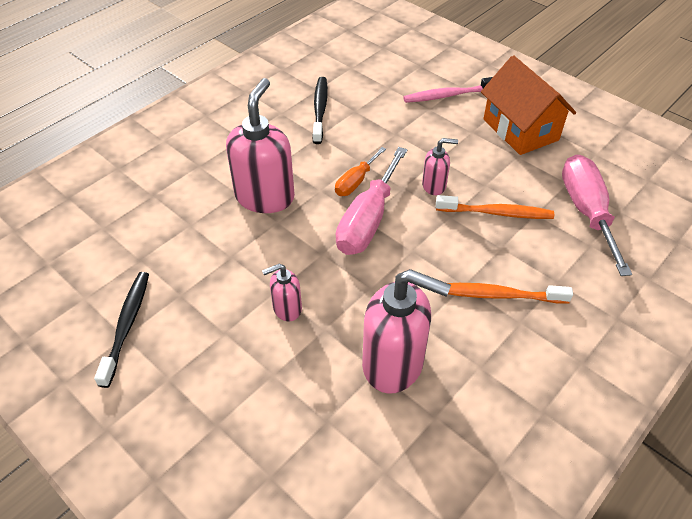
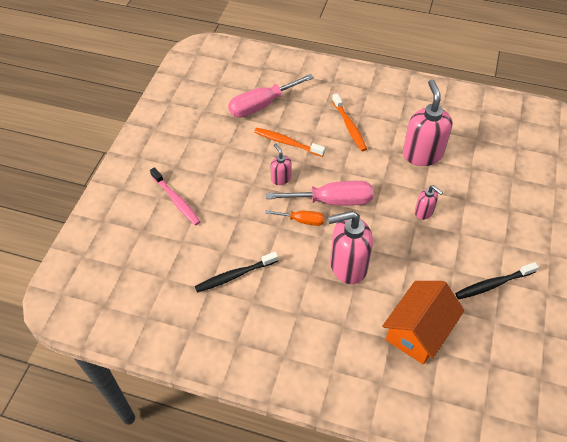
camera: 115 degrees left, 5 degrees up
orange toothbrush [436,195,554,219] -> orange toothbrush turned 45 degrees counterclockwise [254,128,325,157]
orange house [481,55,576,155] -> orange house moved to [382,281,464,364]

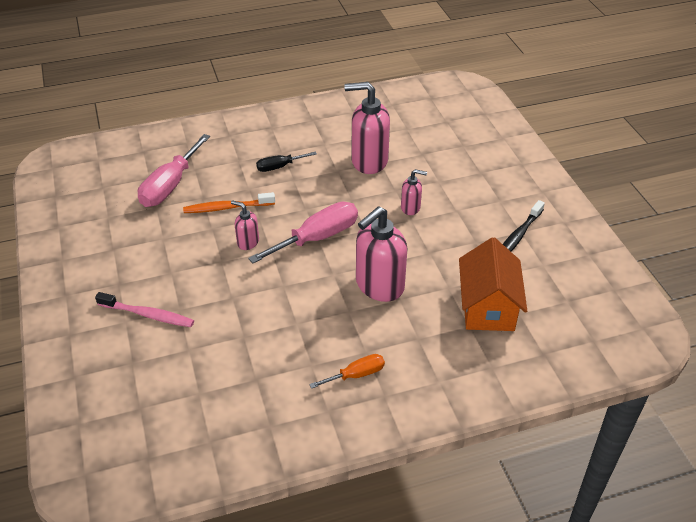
camera: 35 degrees left, 10 degrees down
black toothbrush [195,252,278,292] -> none
orange screwdriver [265,210,325,226] -> orange screwdriver moved to [309,354,385,389]
orange toothbrush [332,93,367,151] -> black screwdriver [256,152,317,172]
pink soap dispenser [403,79,453,166] -> pink soap dispenser turned 45 degrees counterclockwise [344,82,390,174]

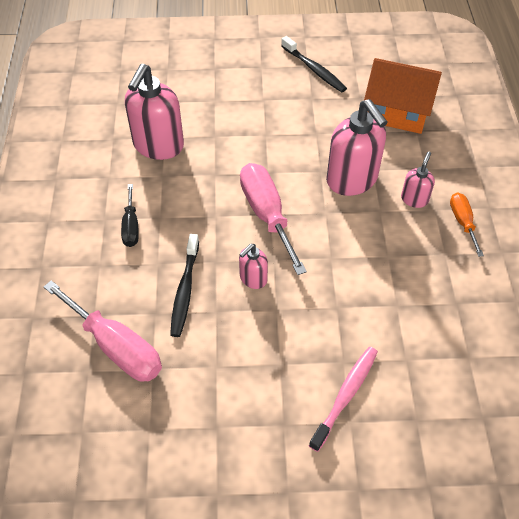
camera: 75 degrees left, 10 degrees up
orange toothbrush [183,192,275,213] -> black toothbrush [170,234,199,337]
pink soap dispenser [401,169,427,215] -> pink soap dispenser moved to [401,152,435,208]

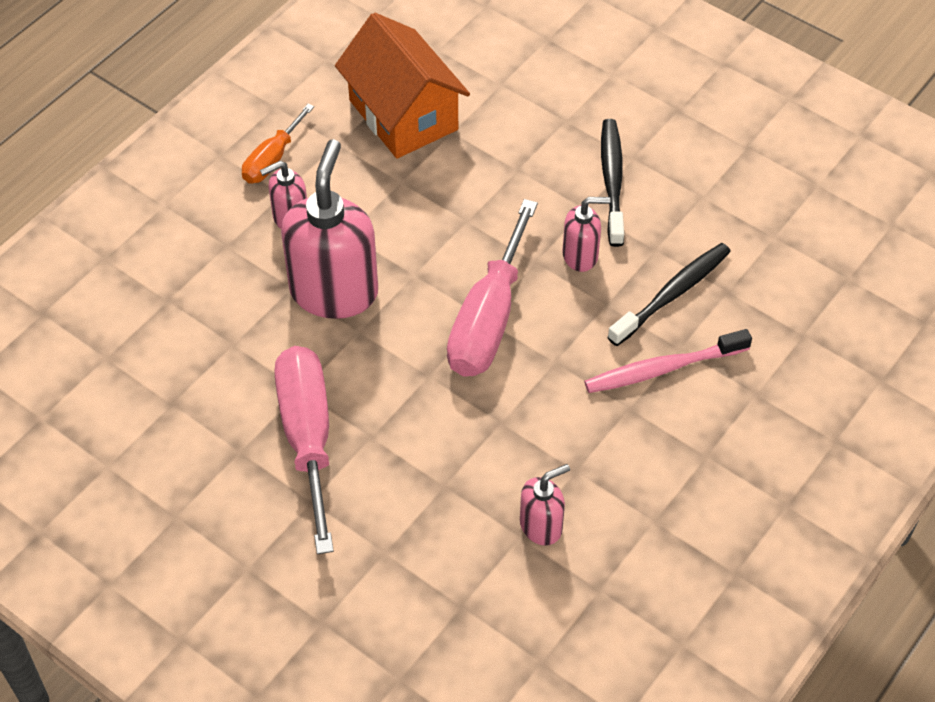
camera: 140 degrees left, 0 degrees up
pink screwdriver [44,280,162,382] -> pink screwdriver moved to [274,346,334,554]
black screwdriver [121,184,139,247] -> none
pink soap dispenser [125,64,184,160] -> pink soap dispenser [520,464,570,546], size x0.50
black toothbrush [281,36,347,92] -> black toothbrush moved to [601,119,624,247]
pink toothbrush [309,347,378,452] -> pink toothbrush moved to [584,329,752,393]
orange house [364,58,442,134] -> orange house moved to [335,13,470,159]

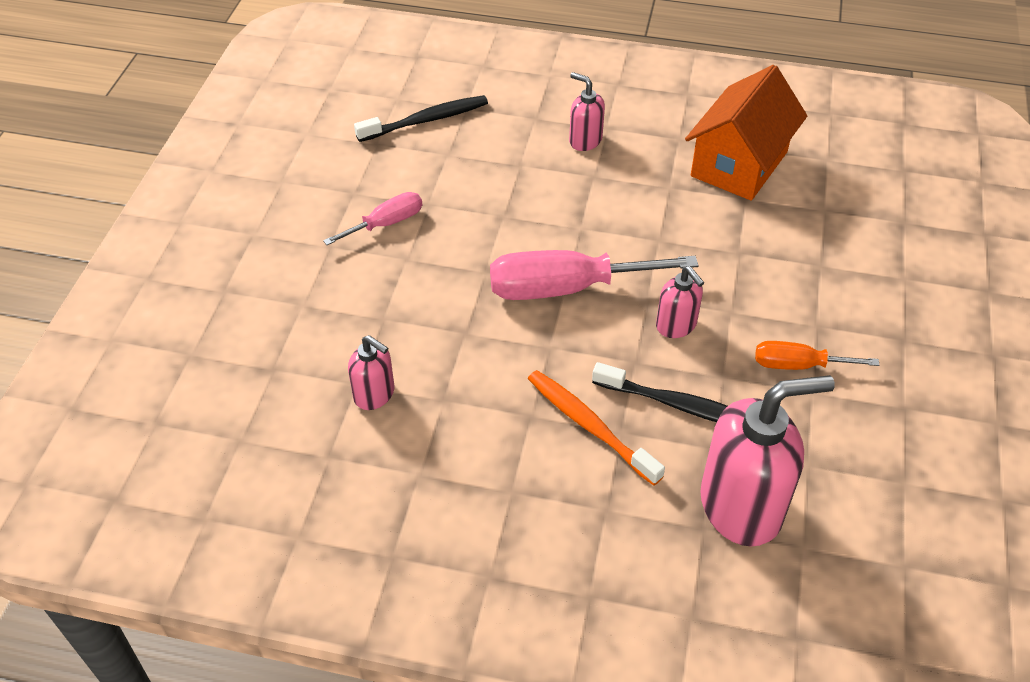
camera: 65 degrees right, 5 degrees down
orange screwdriver [242,104,314,183] -> orange screwdriver moved to [755,341,879,370]
pink screwdriver [274,346,334,554] -> pink screwdriver [323,192,422,245], size x0.55
pink soap dispenser [281,139,378,319] -> pink soap dispenser moved to [700,375,835,547]
pink toothbrush [584,329,752,393] -> orange toothbrush [528,370,665,486]
black toothbrush [601,119,624,247] -> black toothbrush moved to [354,95,488,142]

